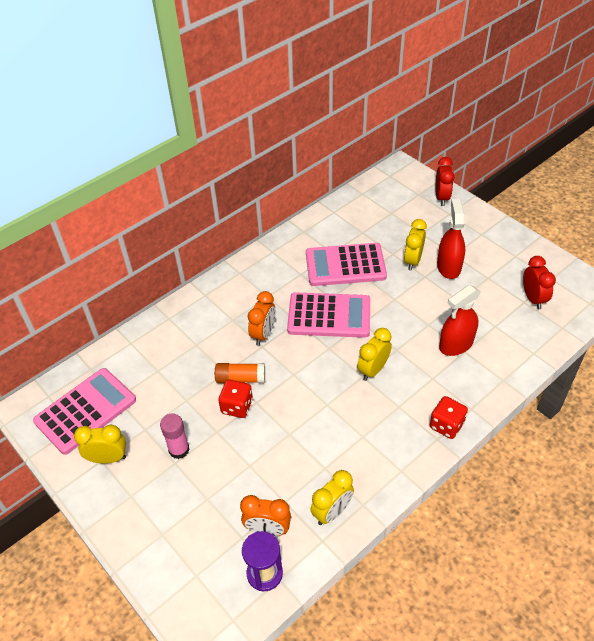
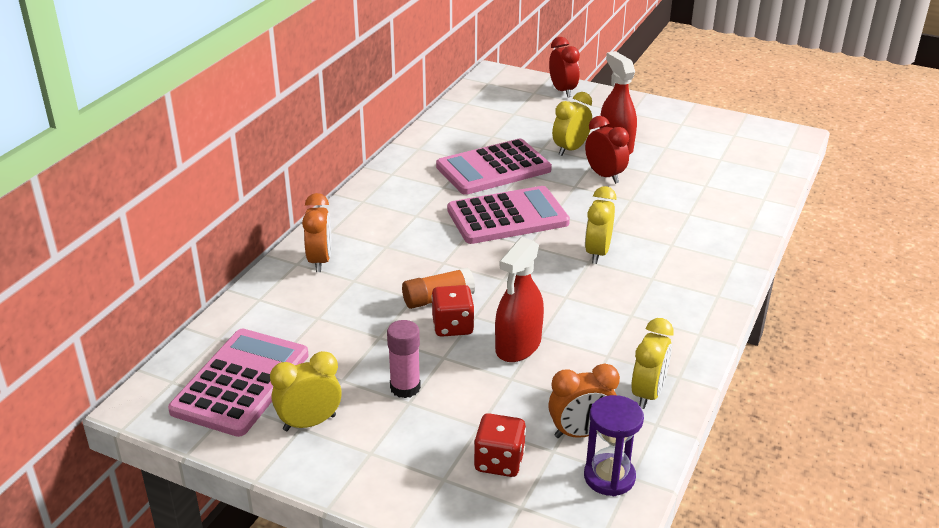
camera: 25 degrees left, 15 degrees down
orange clock [248,291,276,345] -> orange clock moved to [302,193,331,272]
yellow clock [404,219,427,270] -> yellow clock turned 45 degrees clockwise [552,92,592,156]
red dice [430,396,468,439] -> red dice moved to [474,413,526,477]
red spray bottle [439,285,481,356] -> red spray bottle moved to [495,237,544,362]
red clock [523,256,556,309] -> red clock moved to [585,116,629,184]

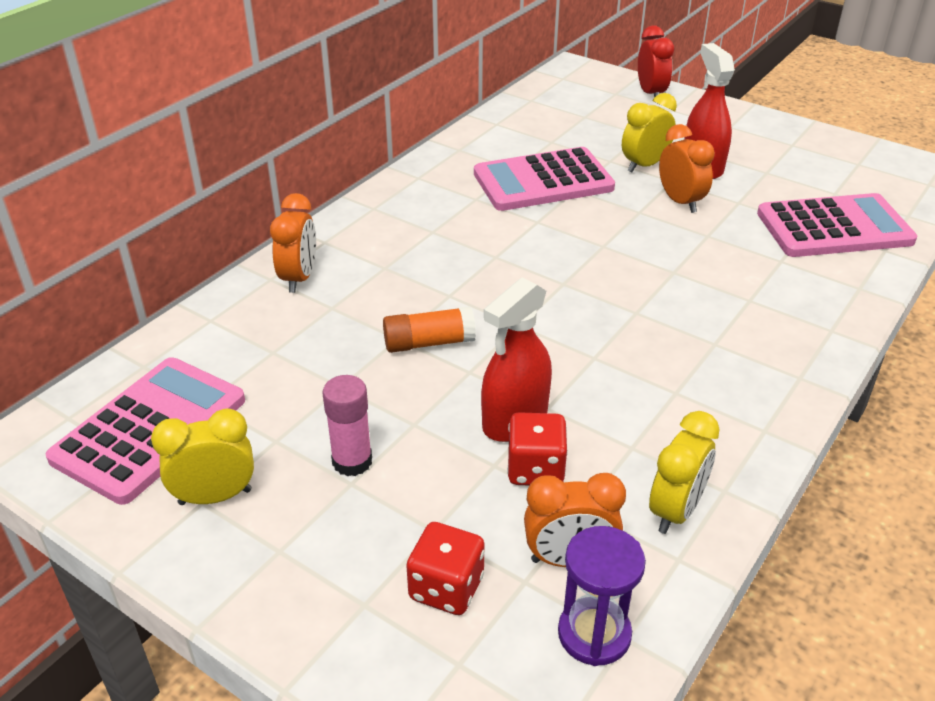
camera: 10 degrees right, 5 degrees up
red dice [431,285,474,337] -> red dice moved to [507,412,568,485]
pink calculator [447,186,570,244] -> pink calculator moved to [757,193,917,257]
red clock [585,116,629,184] -> orange clock [659,124,715,213]
yellow clock [585,186,617,264] -> none

